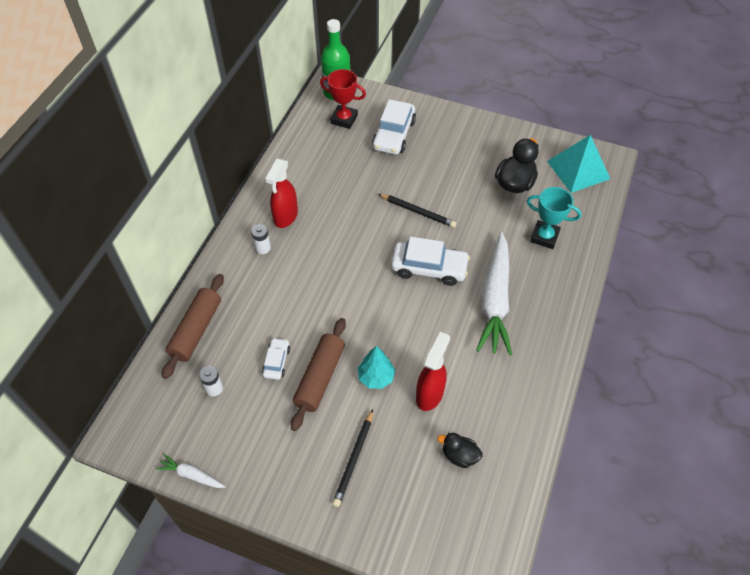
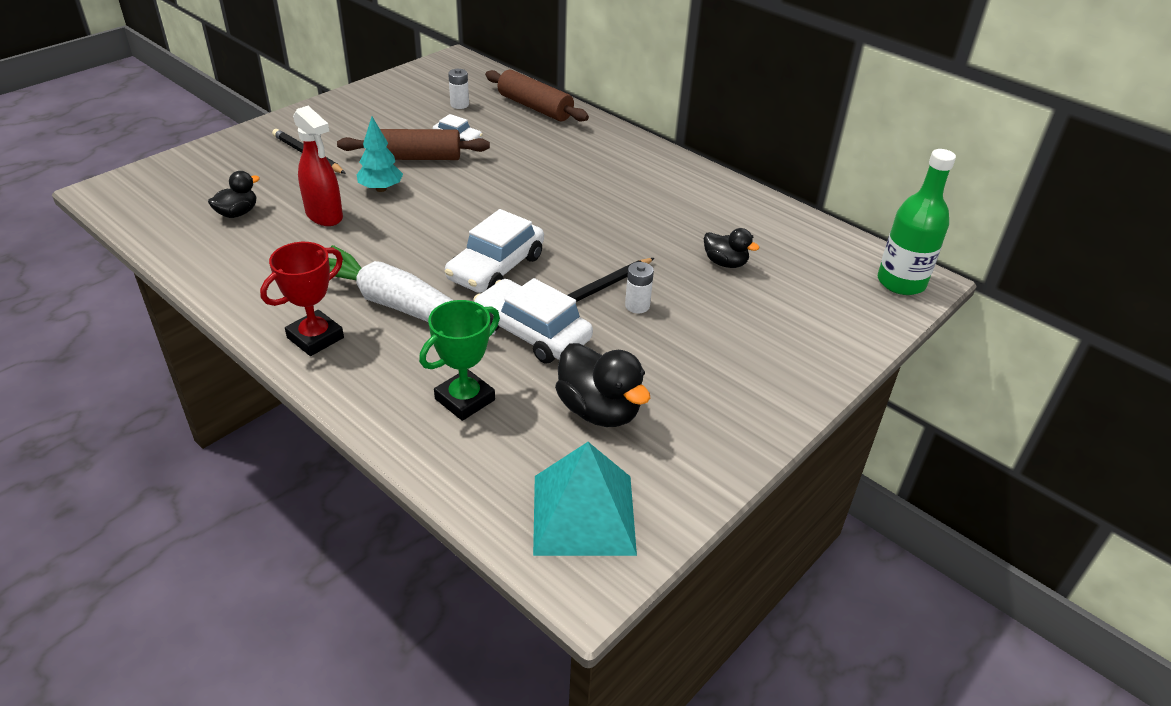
camera: 110 degrees right, 15 degrees down
white carrot [156,454,226,488] -> none
white battery [251,224,271,254] -> white battery moved to [625,262,654,314]
red spray bottle [265,159,298,228] -> none
brown rolling pin [291,318,346,431] -> brown rolling pin turned 45 degrees counterclockwise [337,129,490,160]
red trophy [320,69,366,129] -> red trophy moved to [260,242,344,356]
white car [372,99,416,155] -> white car moved to [474,278,593,364]
turquoise trophy [527,187,581,249] -> green trophy [419,300,500,421]
none -> black duck [704,228,759,268]

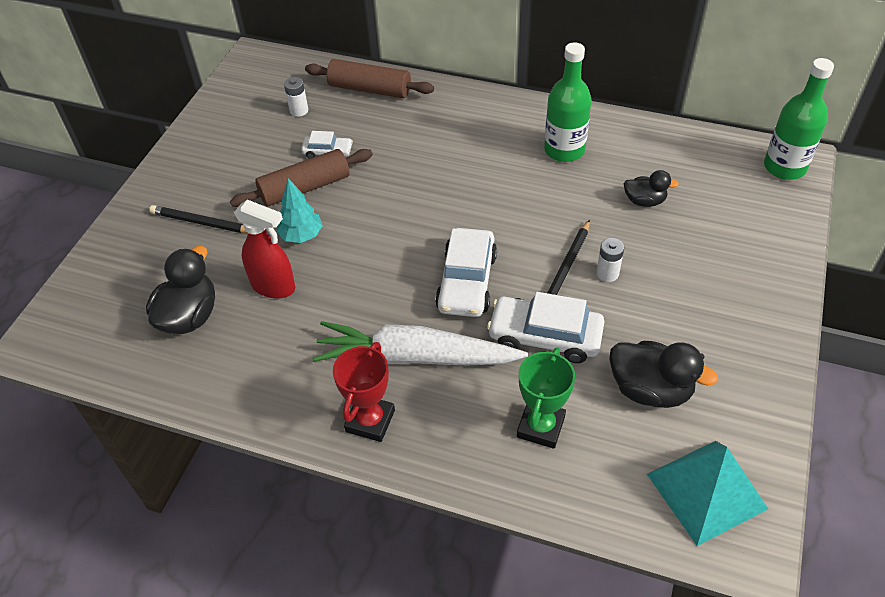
camera: 20 degrees left, 10 degrees up
black duck [208,171,260,218] -> black duck [146,246,215,334], size x1.67
none -> green bottle [544,42,592,162]

